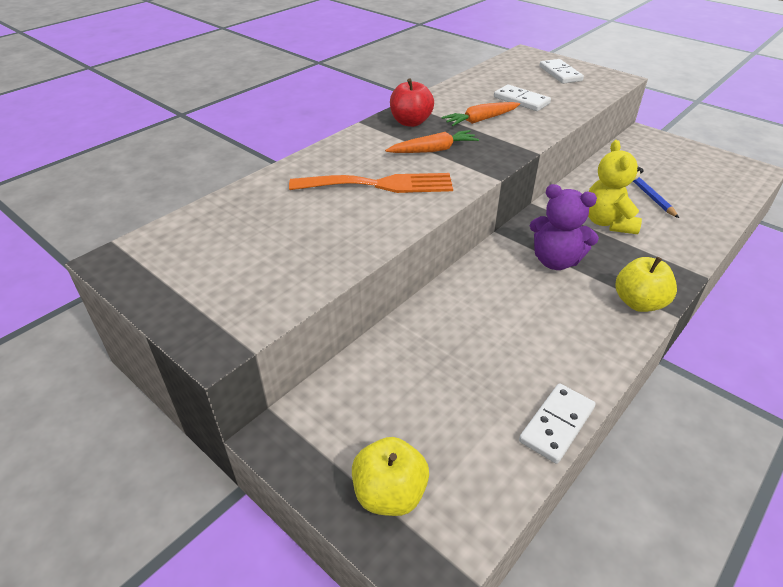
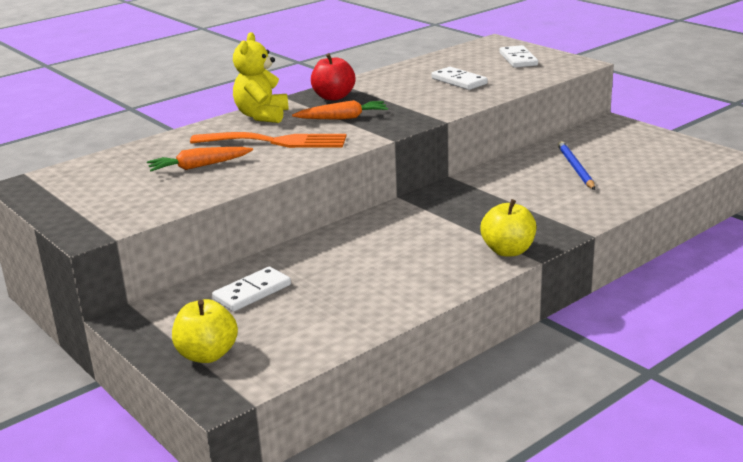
camera: 10 degrees right, 15 degrees down
orange carrot [441,102,520,127] -> orange carrot moved to [147,147,253,171]
white domino [519,383,595,464] -> white domino moved to [212,267,291,311]
purple teddy bear [530,184,599,270] -> none
yellow teddy bear [588,140,644,234] -> yellow teddy bear moved to [233,32,289,123]

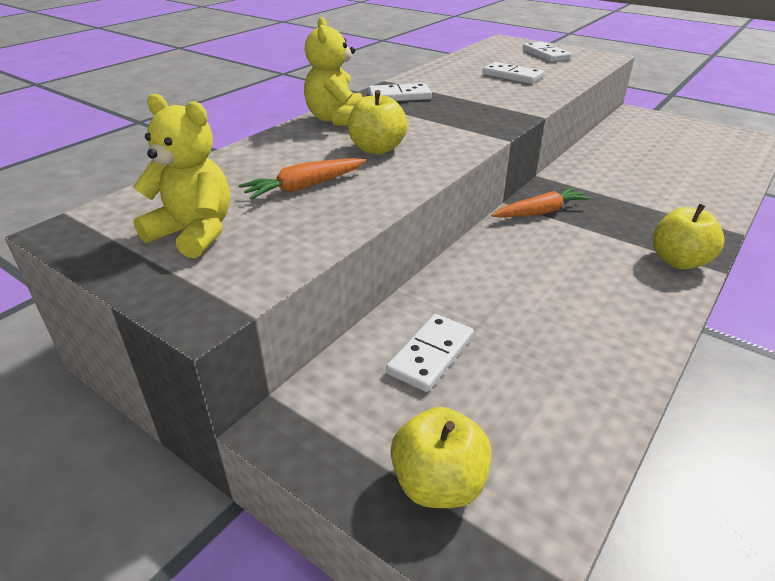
camera: 15 degrees left, 10 degrees up
orange fork [190,132,346,148] -> yellow apple [348,90,408,155]
orange carrot [292,100,388,120] -> orange carrot moved to [491,188,591,218]
red apple [311,53,356,101] -> white domino [368,83,432,101]
blue pencil [558,141,595,190] -> none
none -> yellow teddy bear [133,94,230,258]

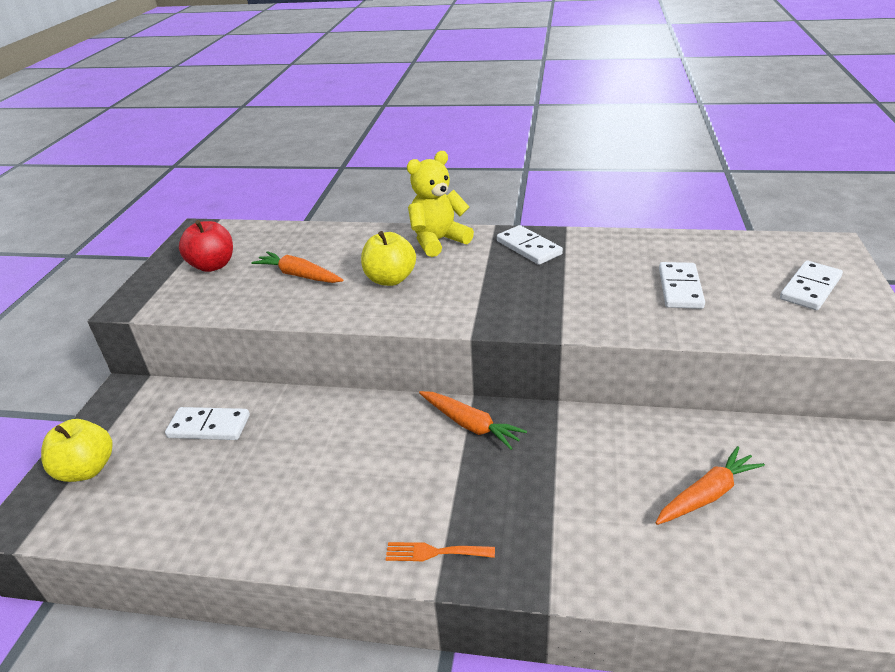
camera: 65 degrees right, 0 degrees up
yellow teddy bear [133,94,230,258] -> red apple [179,220,233,272]
yellow apple [652,204,724,269] -> orange fork [386,542,495,561]
none -> orange carrot [655,446,765,525]

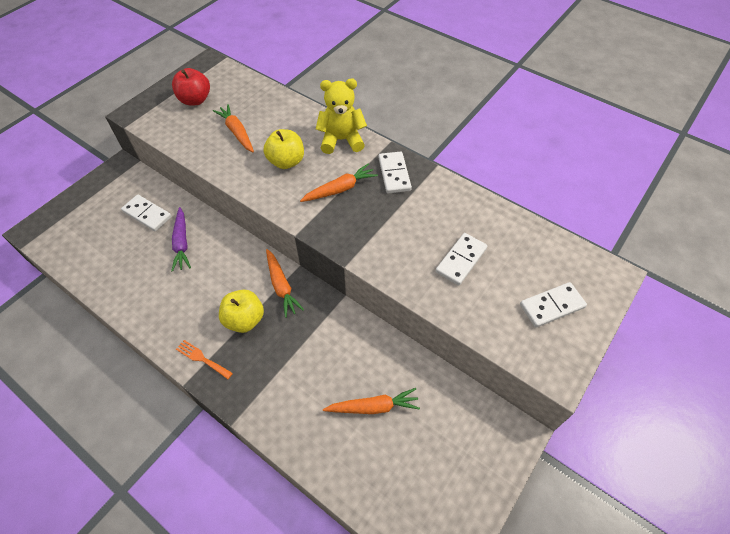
camera: 25 degrees right, 20 degrees up
yellow apple [41,419,113,482] -> yellow apple moved to [219,290,264,333]
none -> purple carrot [171,207,191,272]
none -> orange carrot [300,164,378,202]

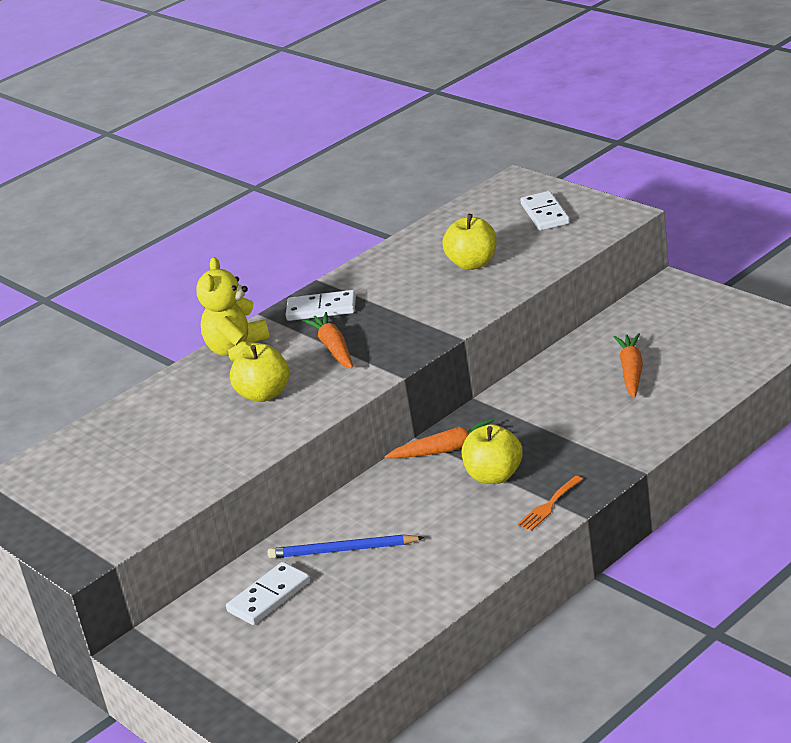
camera: 75 degrees left, 25 degrees down
purple carrot [171,207,191,272] -> blue pencil [268,534,425,559]
red apple [172,68,210,106] -> none
orange carrot [213,104,254,152] -> none
white domino [436,233,487,286] -> yellow apple [442,214,497,270]

